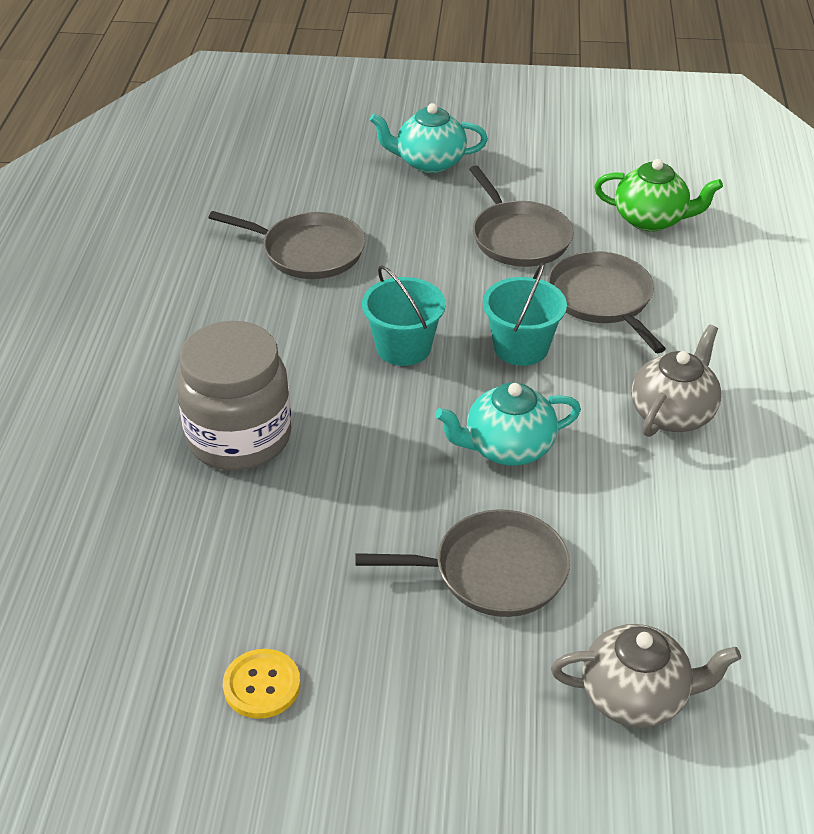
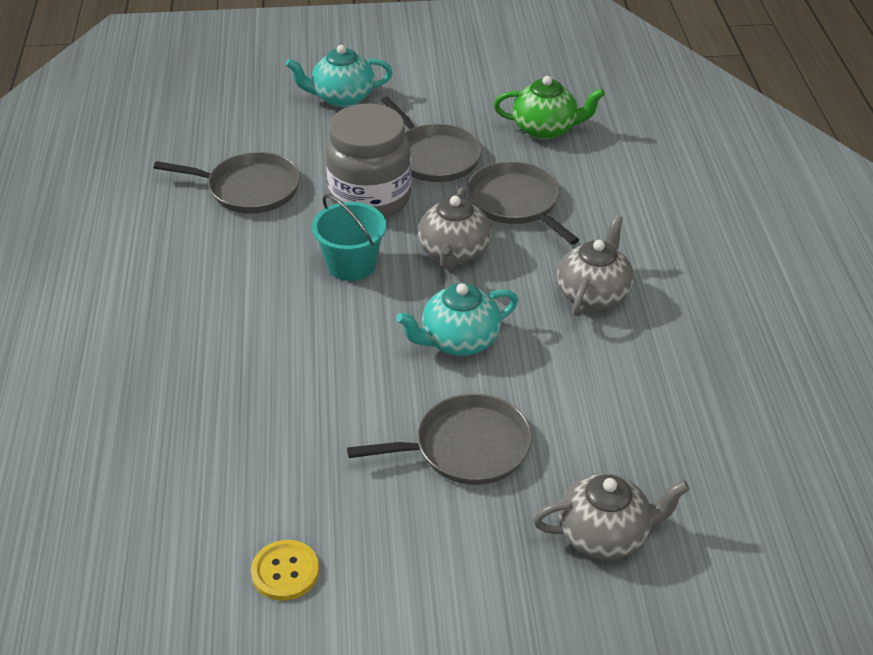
camera: 10 degrees left, 0 degrees up
grey jar [177,321,291,470] -> grey jar moved to [326,103,412,218]
turquoise bucket [483,263,567,366] -> grey teapot [418,188,491,270]

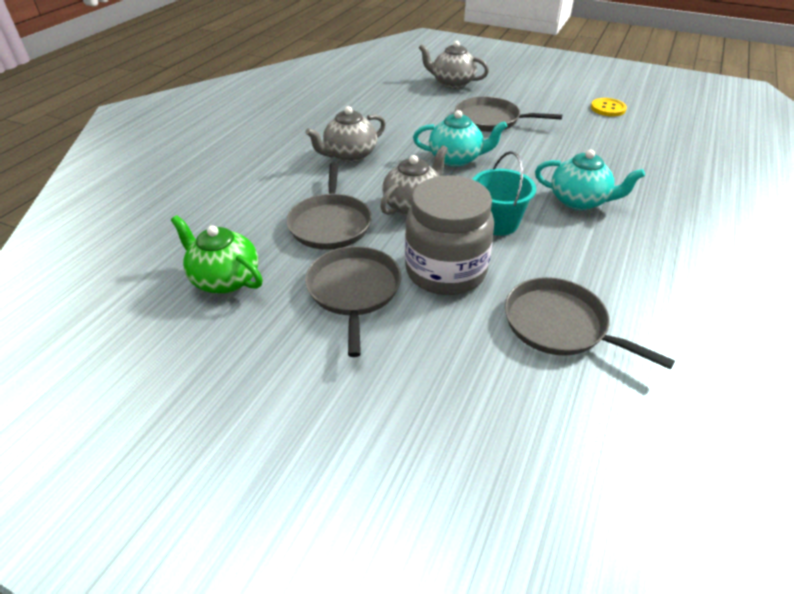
camera: 150 degrees left, 0 degrees up
turquoise teapot [286,45,393,107] -> turquoise teapot moved to [535,149,645,210]

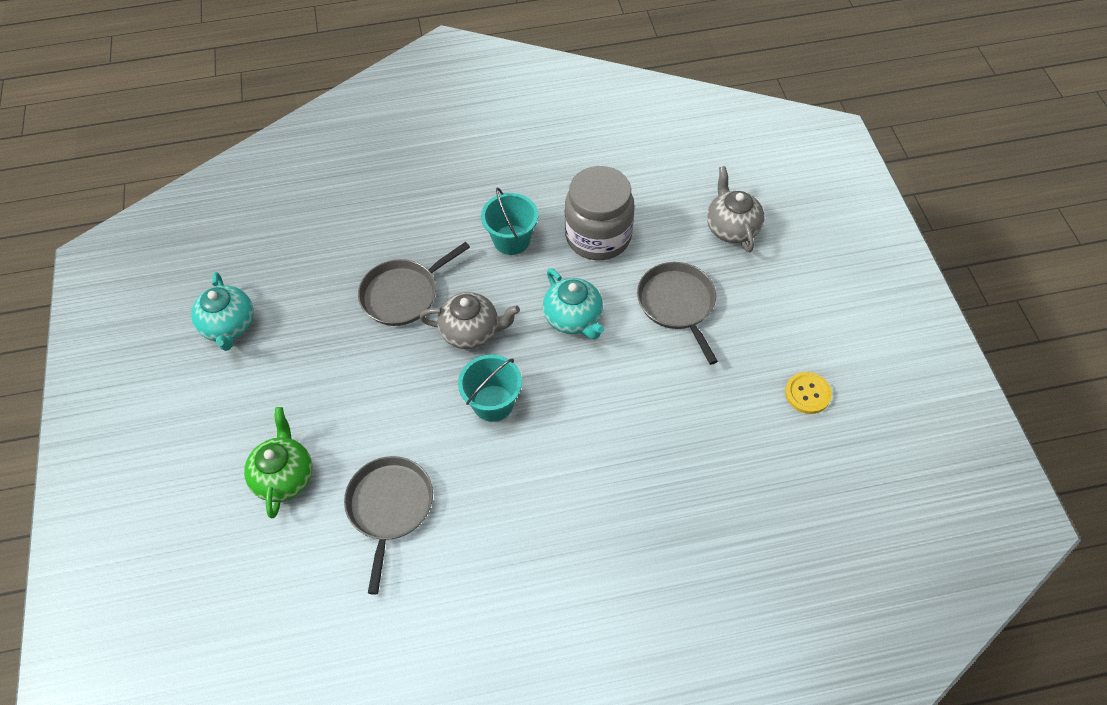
camera: 55 degrees right, 15 degrees up
green teapot [171,215,263,294] -> green teapot moved to [244,407,312,518]
grey teapot [305,106,386,162] -> turquoise bucket [481,187,538,255]
grey pan [305,246,401,357] -> none
grey jar [405,175,494,295] -> grey jar moved to [565,166,635,260]
turquoise teapot [535,149,645,210] -> turquoise teapot moved to [191,272,254,351]

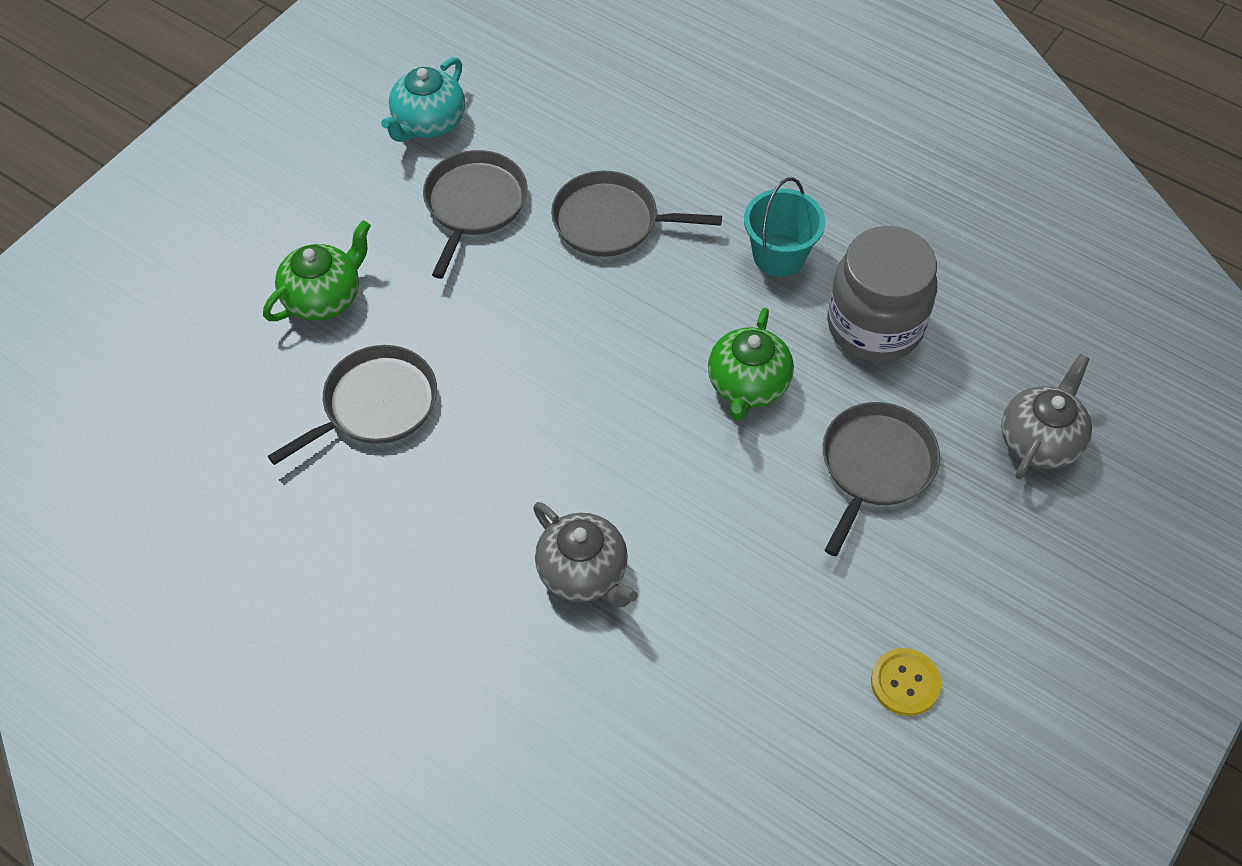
camera: 45 degrees right, 0 degrees up
grey teapot [419,292,520,349] -> grey teapot moved to [533,502,638,607]
turquoise bucket [458,354,522,422] -> none
turquoise teapot [543,268,604,339] -> green teapot [708,308,794,421]
none -> grey pan [423,150,528,279]

